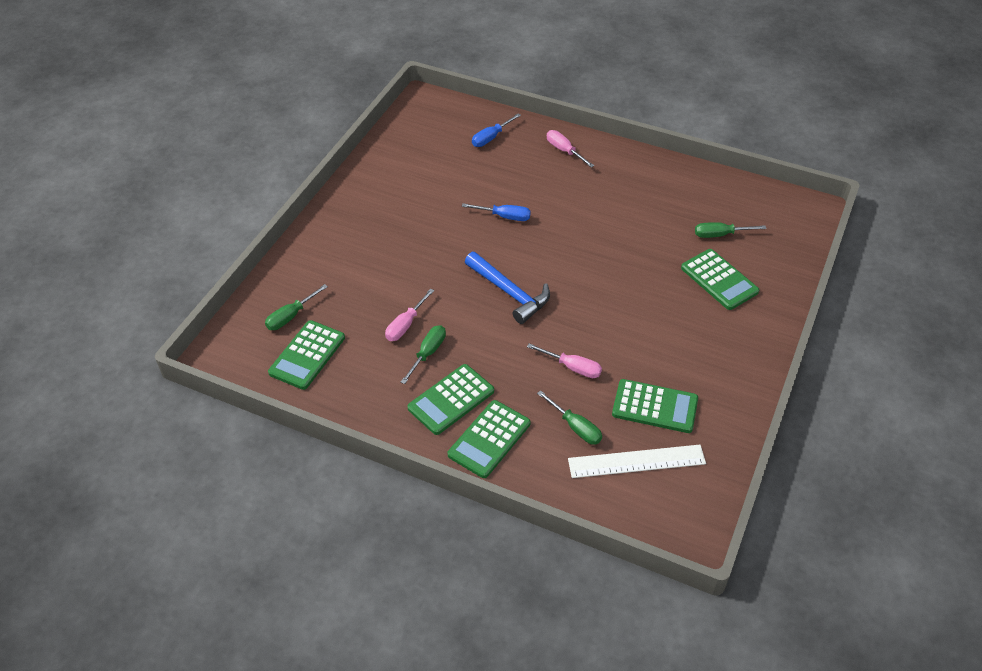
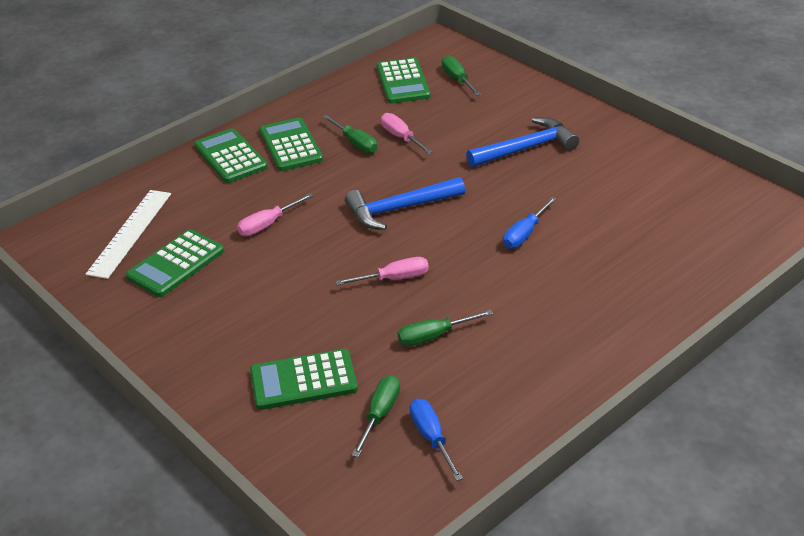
camera: 115 degrees right, 10 degrees down
green calculator [268,320,345,390] -> green calculator turned 150 degrees counterclockwise [376,58,431,104]
blue screwdriver [472,114,521,147] -> blue screwdriver moved to [410,399,463,481]
green screwdriver [537,390,602,445] -> green screwdriver moved to [398,310,493,346]
pink screwdriver [547,130,594,168] -> pink screwdriver moved to [335,257,429,285]
none -> blue hammer [466,117,579,167]

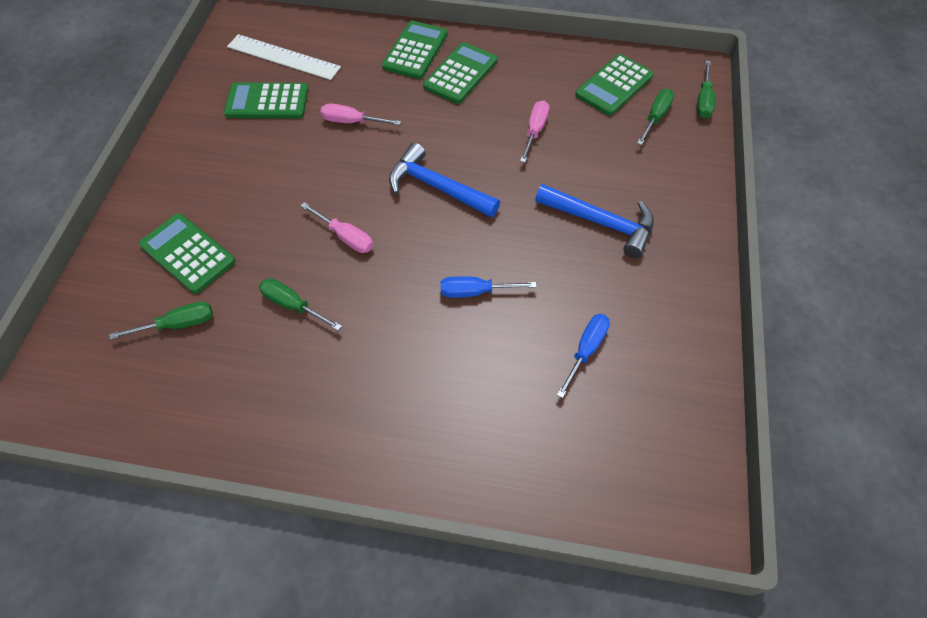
camera: 50 degrees right, 20 degrees up
white ruler [86,190,171,279] -> white ruler turned 45 degrees clockwise [227,34,341,80]
green screwdriver [323,115,377,153] -> green screwdriver moved to [697,61,715,118]
blue screwdriver [410,399,463,481] -> blue screwdriver moved to [557,314,610,398]

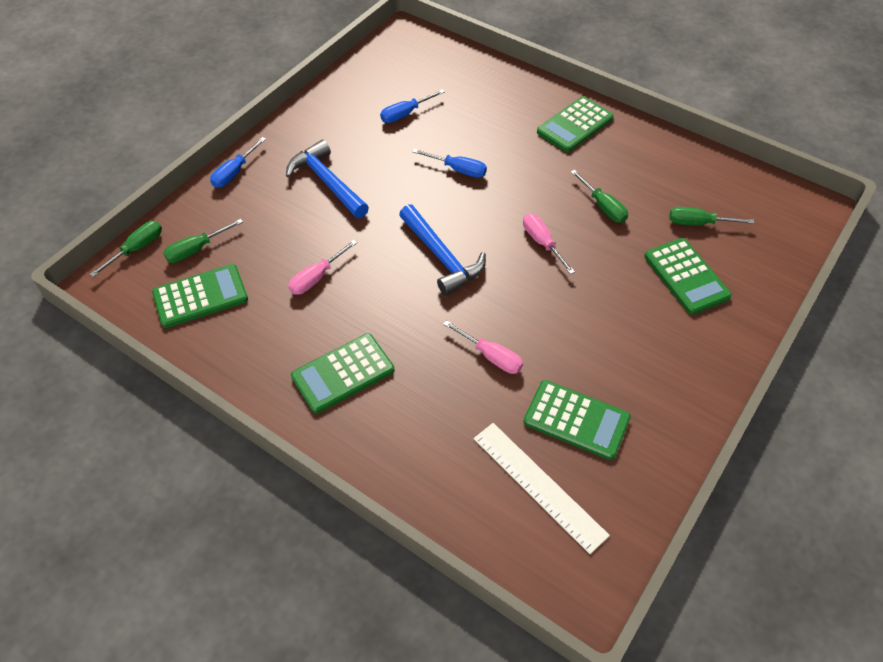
camera: 155 degrees left, 5 degrees down
green calculator [382,21,448,79] -> green calculator moved to [537,96,614,152]
none -> blue screwdriver [210,137,266,187]

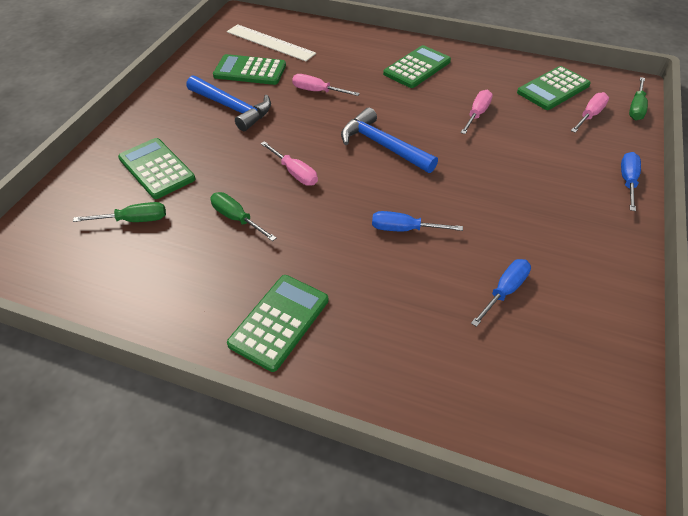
camera: 165 degrees right, 5 degrees down
green screwdriver [163,219,243,263] -> pink screwdriver [571,92,609,133]
blue hammer [286,140,369,218] -> blue hammer moved to [187,75,271,131]

